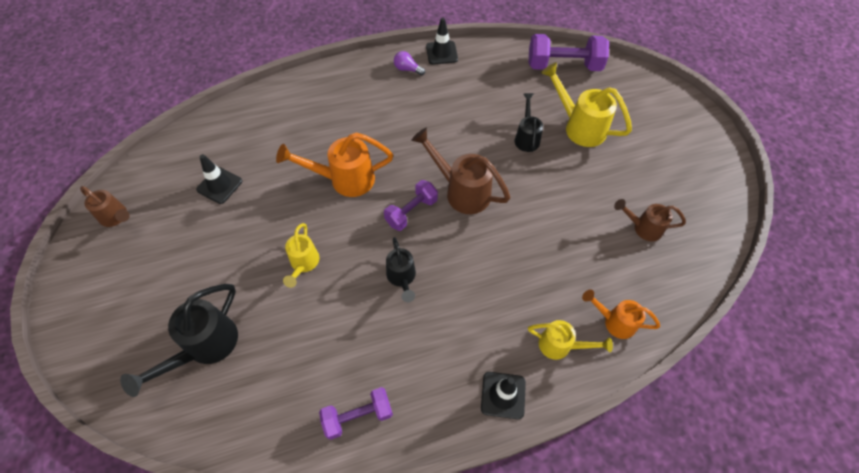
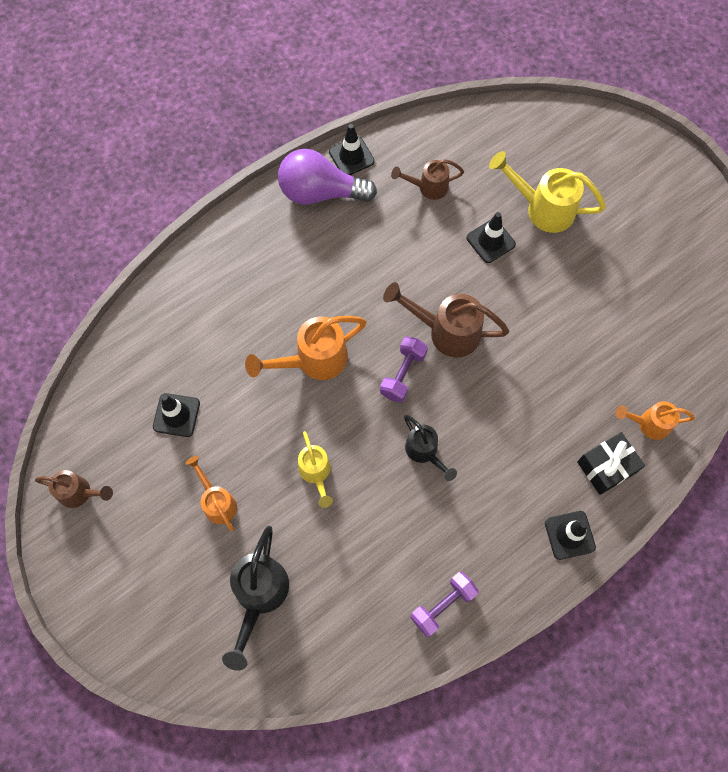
camera: 20 degrees left, 10 degrees up
purple light bulb [394,51,425,75] -> purple light bulb [278,149,377,205], size x2.33
black watering can [515,93,543,152] -> black traffic cone [466,212,516,263]
yellow watering can [528,320,613,360] -> black gift [577,432,645,495]
purple dumbbell [529,34,609,71] -> none
brown watering can [614,199,686,241] -> brown watering can moved to [391,159,464,200]
none -> orange watering can [186,456,237,531]

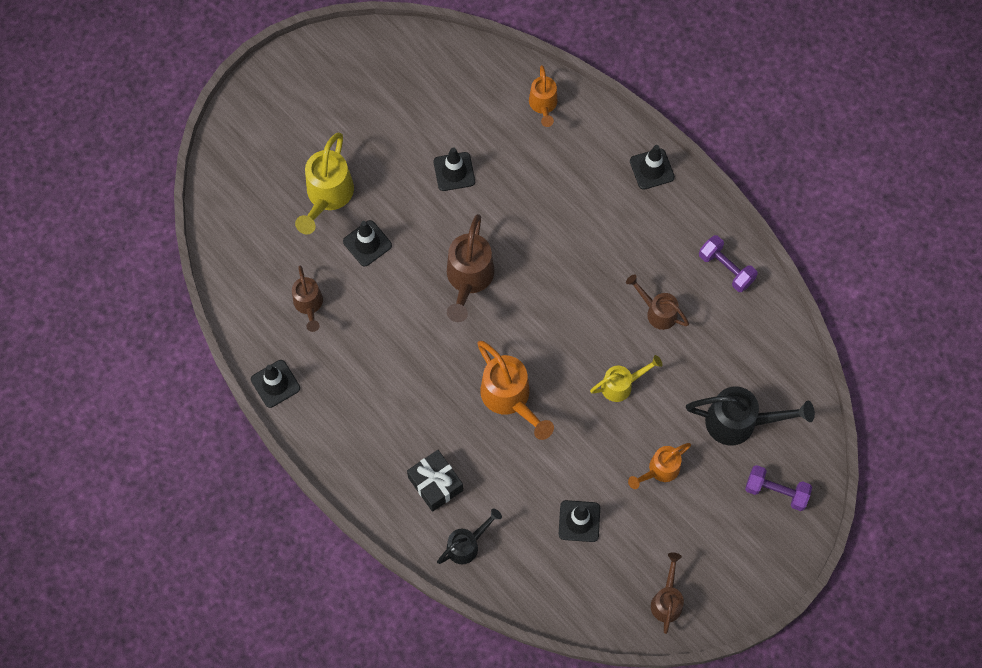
camera: 95 degrees left, 0 degrees up
purple light bulb [278,149,377,205] -> none
purple dumbbell [380,337,428,403] -> purple dumbbell moved to [745,465,812,511]
black watering can [404,415,457,481] -> black watering can moved to [437,508,502,564]
black gift [577,432,645,495] -> black gift moved to [407,450,463,512]
none -> black traffic cone [434,147,475,191]
none -> brown watering can [626,274,689,330]

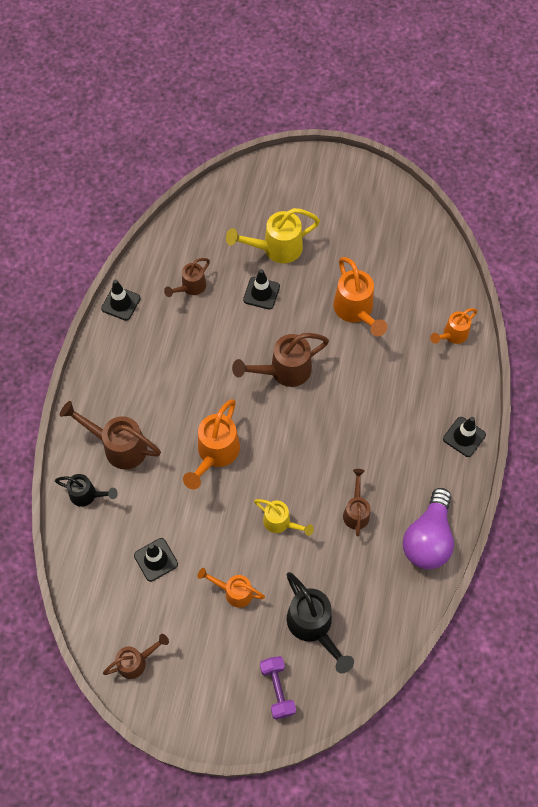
camera: 55 degrees right, 5 degrees down
black gift [407,450,463,512] -> brown watering can [60,401,161,469]
black traffic cone [434,147,475,191] -> orange watering can [333,257,387,336]
purple dumbbell [699,235,758,292] -> purple light bulb [403,488,454,569]

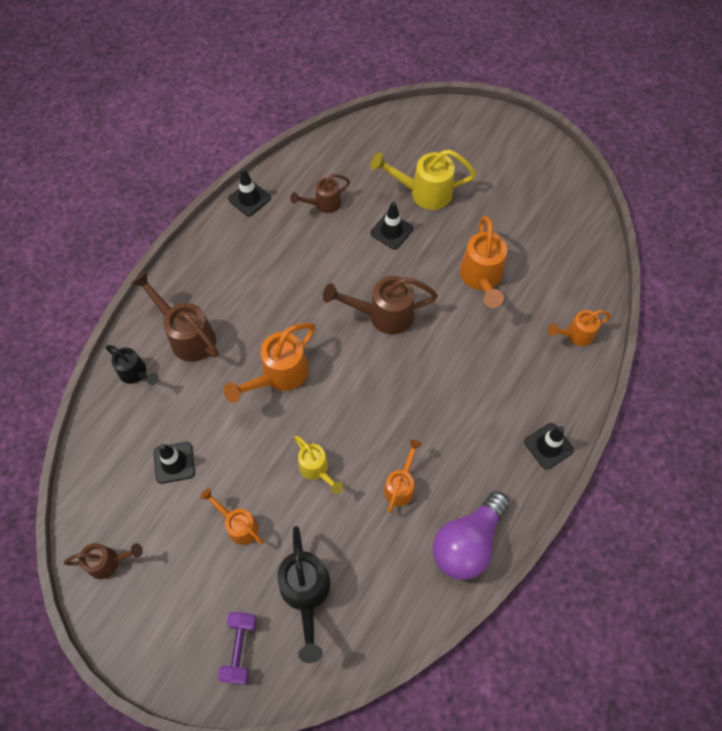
camera: 20 degrees right, 0 degrees up
brown watering can [343,469,370,536] -> orange watering can [384,440,422,513]

